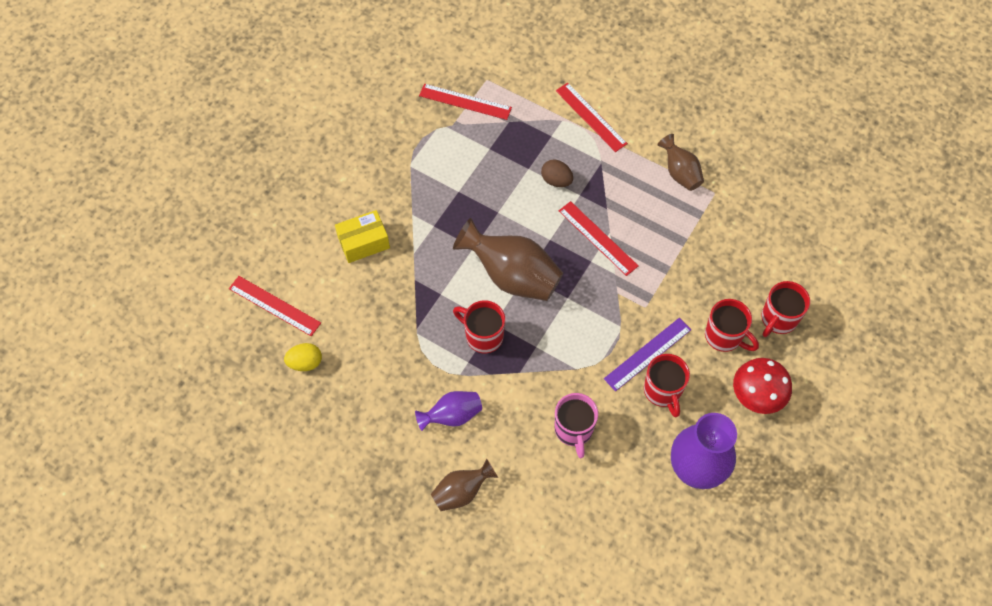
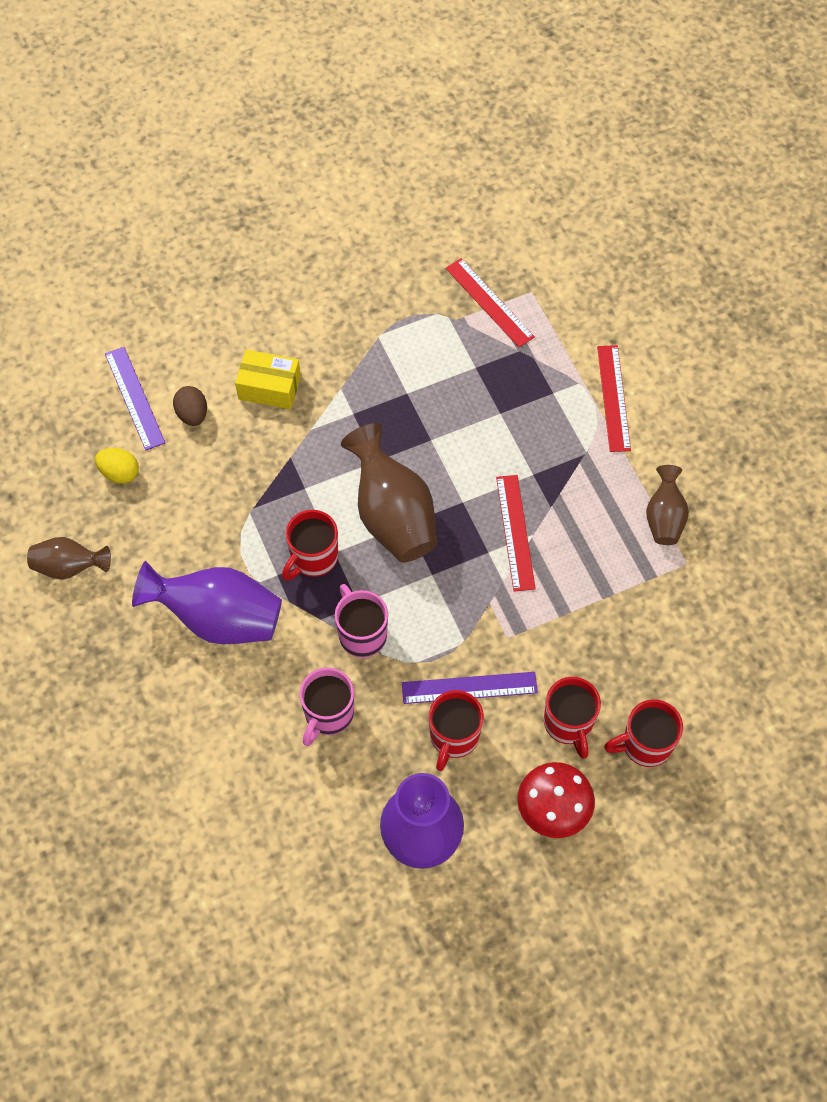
camera: 35 degrees right, 0 degrees up
red ruler [229,276,321,336] -> purple ruler [105,347,165,450]
purple vase [415,391,482,431] -> purple vase [132,561,282,644], size x1.77
brown vase [431,459,498,511] -> brown vase moved to [27,537,111,579]
red mug [453,300,505,353] -> red mug turned 120 degrees counterclockwise [282,510,338,581]
brown egg [541,160,573,187] -> brown egg moved to [173,386,207,426]
none -> pink mug [335,584,388,658]

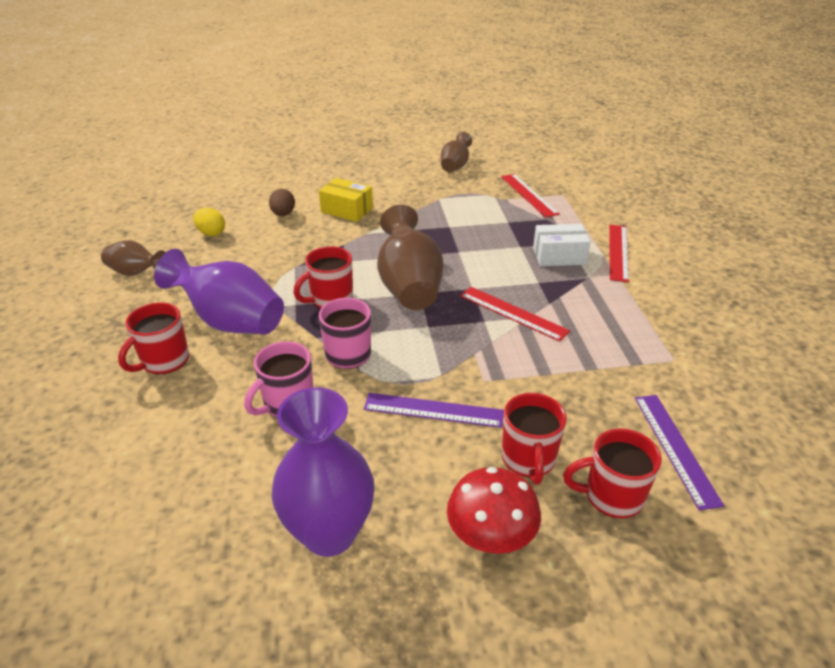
camera: 15 degrees right, 25 degrees down
purple ruler [105,347,165,450] -> purple ruler moved to [635,395,724,510]
red mug [429,690,484,771] -> red mug moved to [118,302,189,374]
red ruler [496,475,536,592] -> red ruler turned 60 degrees counterclockwise [460,287,570,342]
brown vase [646,465,689,545] -> brown vase moved to [441,132,472,172]
none -> white box [533,224,591,266]

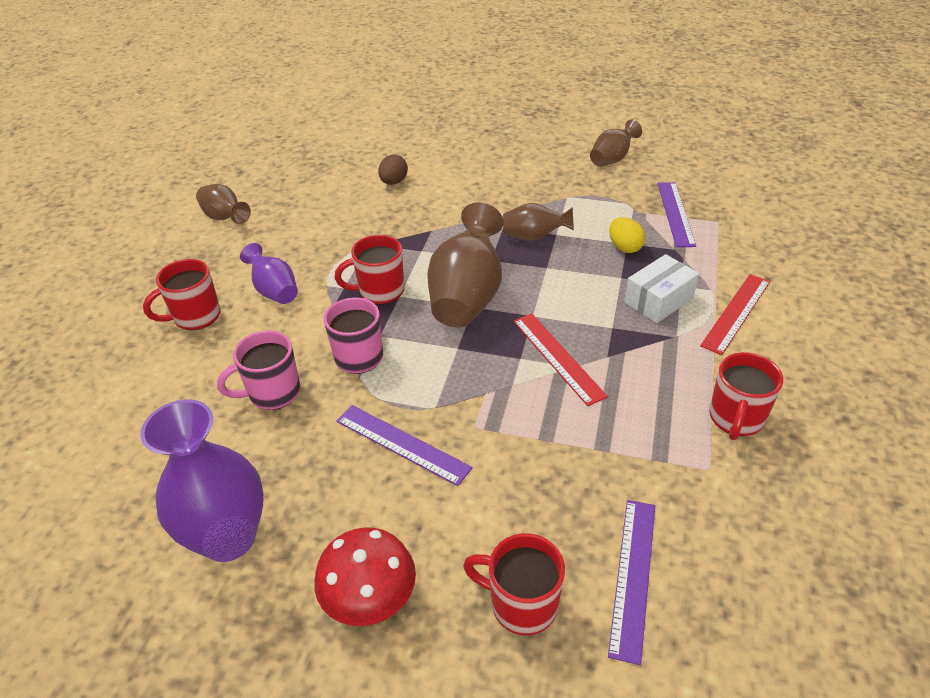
camera: 25 degrees right, 5 degrees up
purple vase [154,249,284,334] -> purple vase [240,243,298,304], size x0.57
yellow egg [193,208,225,236] -> yellow egg moved to [609,217,645,253]
yellow box [319,178,373,222] -> none
red ruler [501,174,560,218] -> purple ruler [657,182,696,247]
red mug [502,393,567,485] -> red mug moved to [709,352,783,440]
white box [533,224,591,266] -> white box turned 60 degrees counterclockwise [625,254,699,323]
none -> brown vase [503,203,574,241]

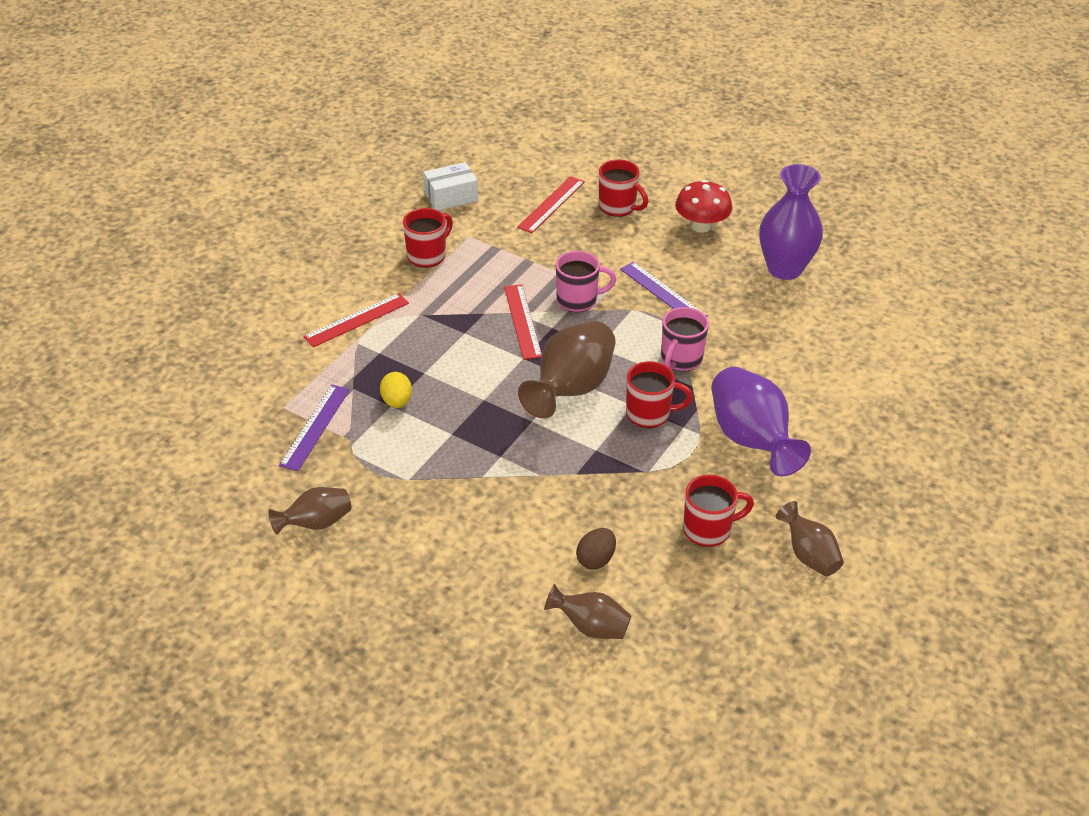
camera: 165 degrees left, 0 degrees up
red mug [143,259,220,330] -> red mug moved to [683,475,754,547]
pink mug [217,331,300,410] -> pink mug moved to [556,251,616,312]
purple vase [240,243,298,304] -> purple vase [711,367,811,476], size x1.77
brown vase [503,203,574,241] -> brown vase moved to [544,584,631,639]
purple ruler [608,500,655,665] -> red ruler [517,176,585,233]
white box [625,254,699,323] -> white box moved to [423,162,478,210]

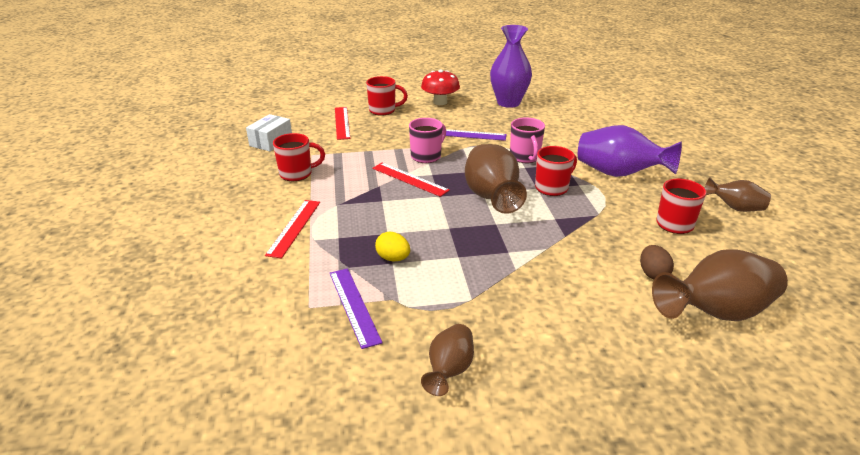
camera: 40 degrees left, 10 degrees down
red mug [403,208,453,268] -> red mug turned 75 degrees clockwise [273,133,325,181]
brown vase [544,584,631,639] -> brown vase [652,250,788,321], size x1.77

